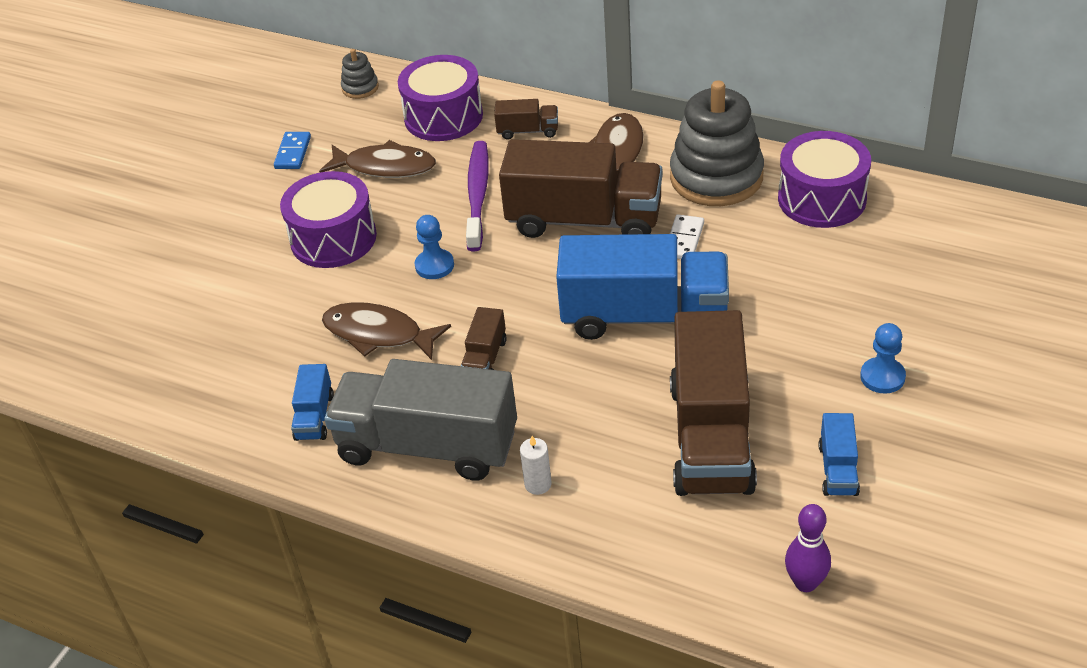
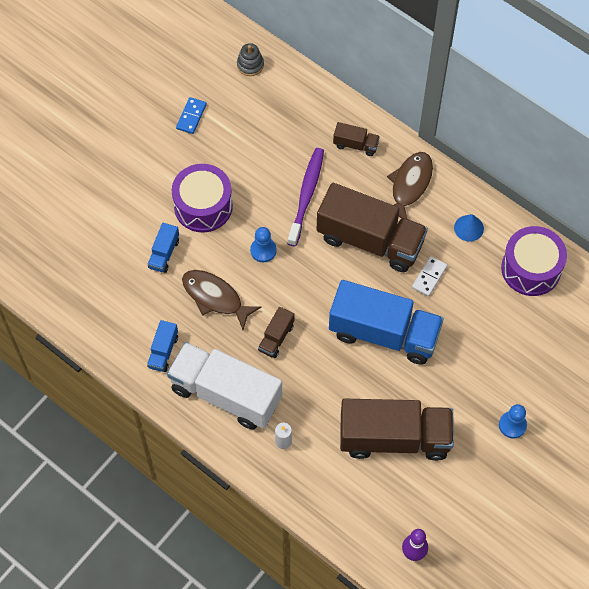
camera: 10 degrees right, 20 degrees up
brown fish [319,140,436,178] -> none
grey truck [324,359,517,481] -> white truck [167,342,282,430]
purple drum [398,55,483,141] -> none
grey stacking toy [670,80,764,206] -> blue cone [454,214,484,242]
brown truck [670,310,757,496] -> brown truck turned 105 degrees counterclockwise [340,399,454,461]
blue truck [819,413,860,496] -> blue truck moved to [148,223,179,273]

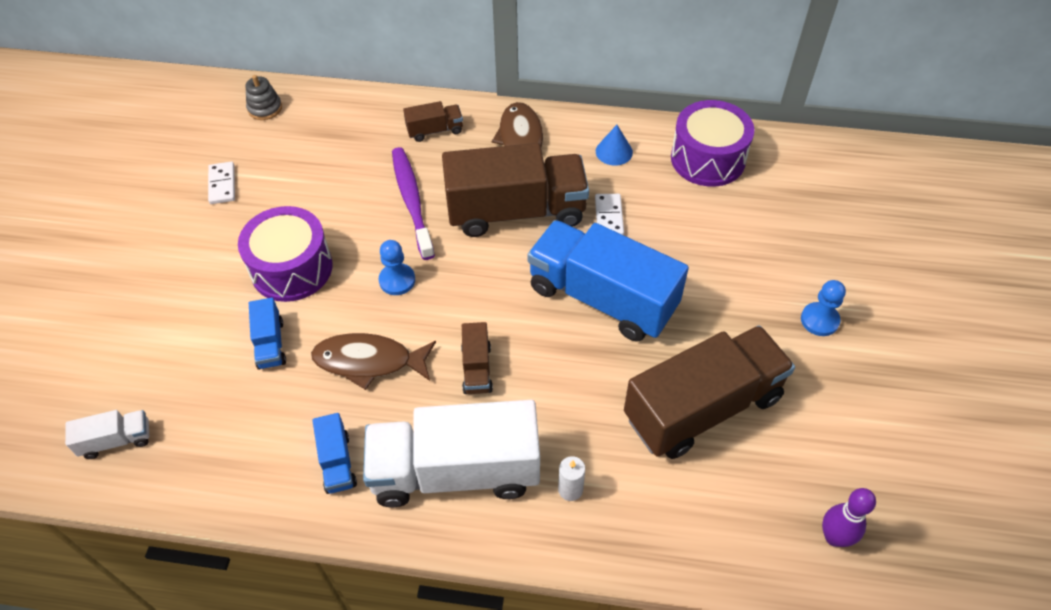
camera: 30 degrees left, 10 degrees down
blue domino [176,97,207,134] -> white domino [208,161,235,204]
blue truck [329,280,444,365] -> blue truck turned 135 degrees counterclockwise [527,220,689,342]
none -> white truck [65,410,149,459]

